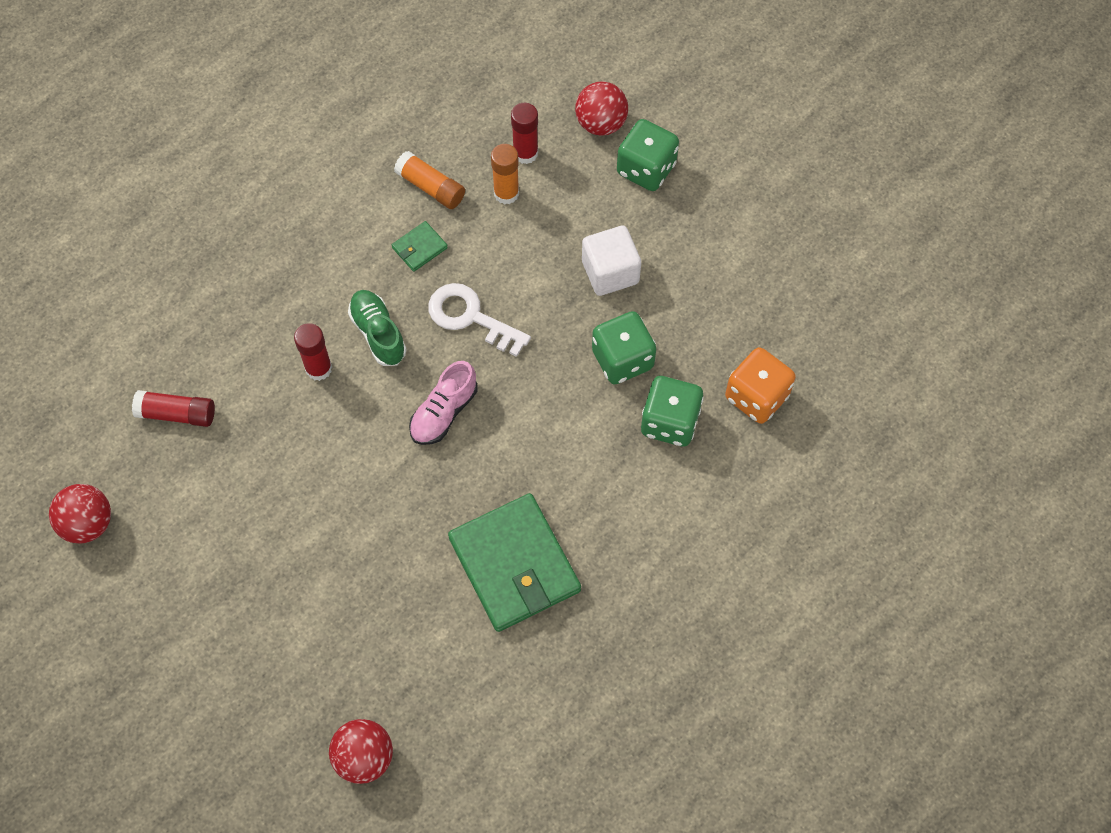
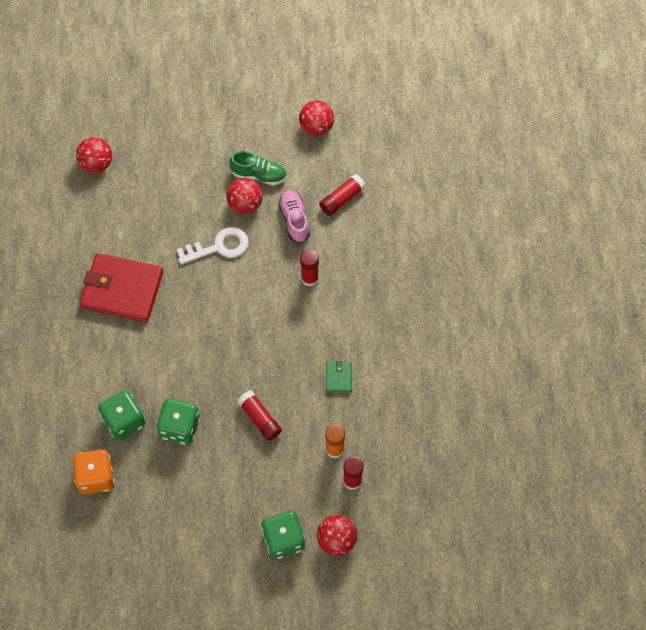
camera: 130 degrees right, 0 degrees up
green shoe [348,290,407,366] -> green shoe moved to [229,151,287,186]
orange glue stick [394,151,465,209] -> none
pink shoe [409,361,477,445] -> pink shoe moved to [279,191,310,243]
white key [428,283,531,357] -> white key moved to [177,227,249,265]
green wallet [448,493,581,632] -> red wallet [79,253,163,322]
white cube [582,225,641,296] -> none
none -> red ball [226,178,263,214]
none -> red glue stick [237,390,282,441]

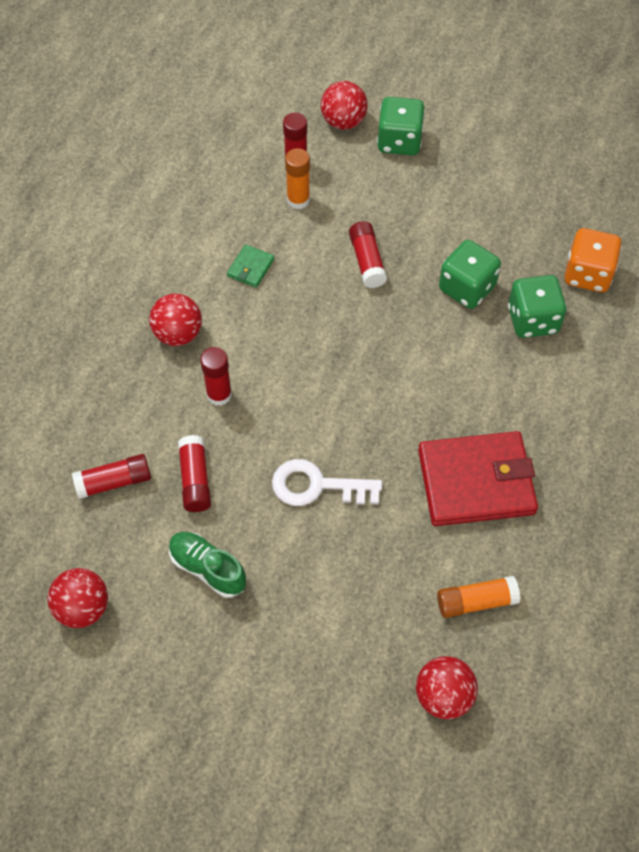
camera: 155 degrees left, 5 degrees down
red wallet [79,253,163,322] -> red wallet turned 45 degrees counterclockwise [418,431,538,526]
red ball [226,178,263,214] -> red ball moved to [149,294,202,346]
pink shoe [279,191,310,243] -> red glue stick [178,435,211,512]
none -> orange glue stick [437,576,520,618]

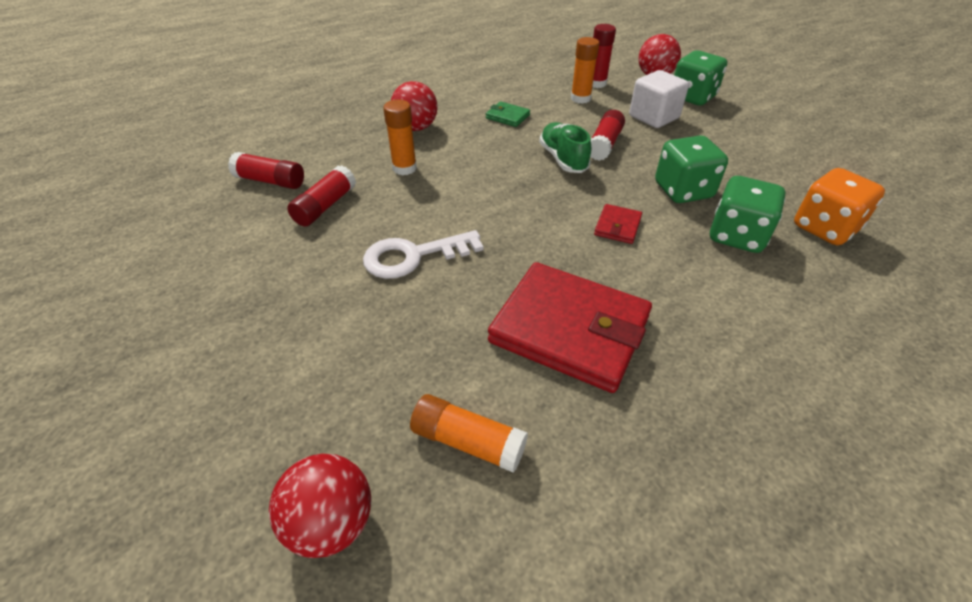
camera: 35 degrees right, 15 degrees down
red ball [48,568,108,628] -> none
green shoe [169,532,246,598] -> green shoe moved to [539,122,591,173]
red glue stick [200,347,232,406] -> orange glue stick [383,100,417,175]
green wallet [227,244,274,288] -> green wallet turned 60 degrees clockwise [486,101,530,127]
white key [272,459,382,506] -> white key turned 60 degrees counterclockwise [363,230,484,279]
none -> red wallet [594,204,642,244]
none -> white cube [629,70,689,128]

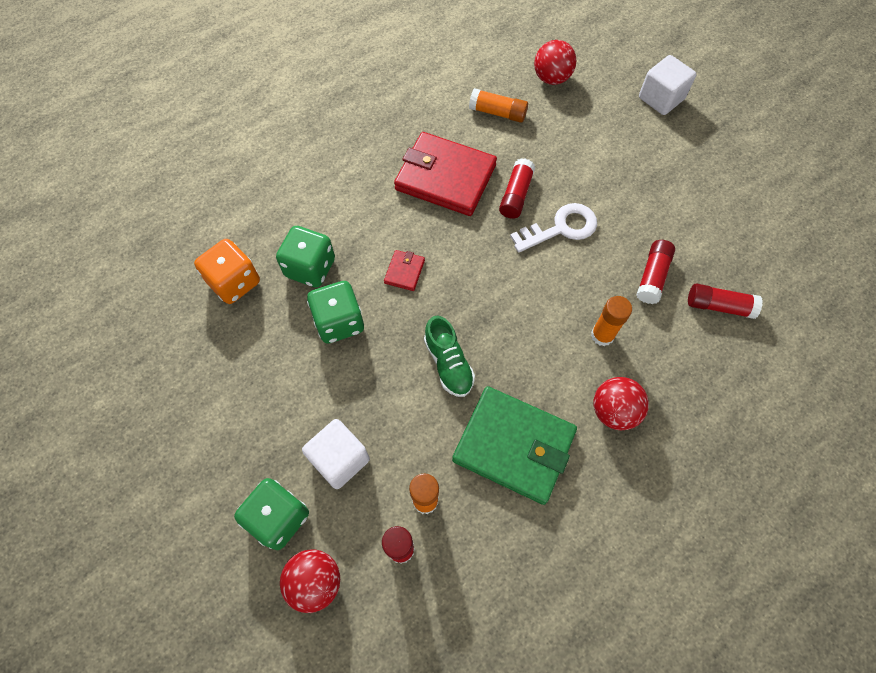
camera: 175 degrees right, 20 degrees up
green wallet [486,101,530,127] -> green wallet [452,386,577,505], size x2.36
red glue stick [590,110,625,161] -> red glue stick moved to [499,158,535,219]
none -> white cube [639,55,696,115]

